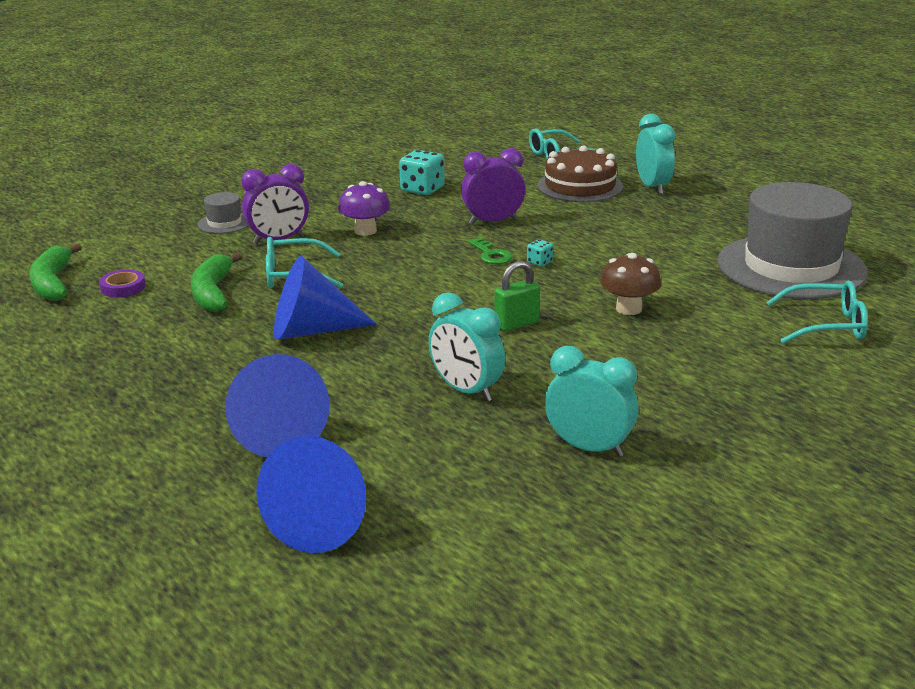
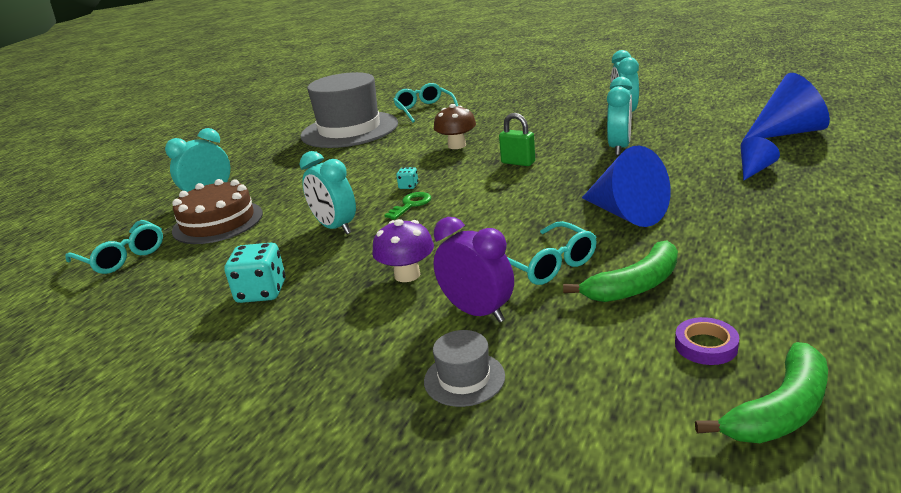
camera: 115 degrees left, 0 degrees up
blue cone [225,354,330,457] -> blue cone [740,137,780,180], size x0.53
purple clock [461,148,525,225] -> turquoise clock [299,151,356,234]

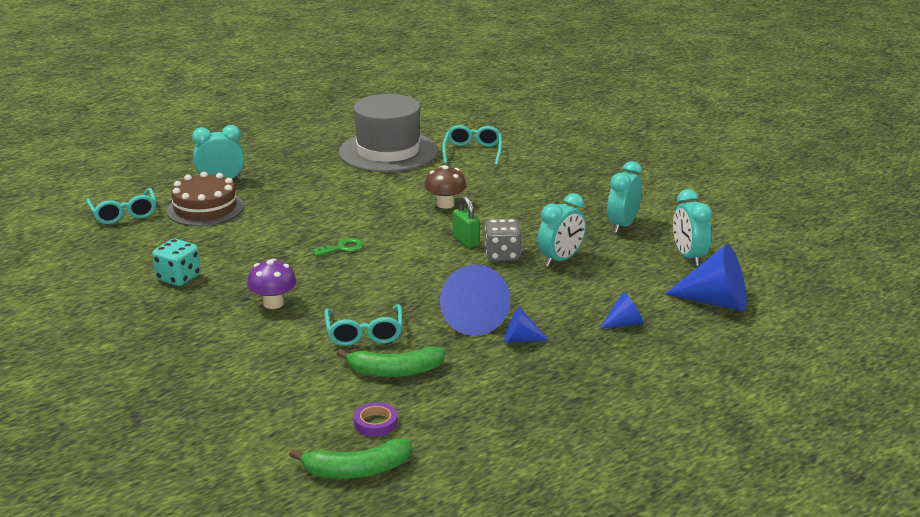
camera: 25 degrees right, 0 degrees up
turquoise clock [299,151,356,234] -> turquoise clock moved to [673,189,712,266]
turquoise dice [396,167,418,189] -> none
grey hat [424,330,505,407] -> none
purple clock [433,217,514,322] -> none
none -> grey dice [485,219,521,261]
none -> blue cone [504,307,550,342]

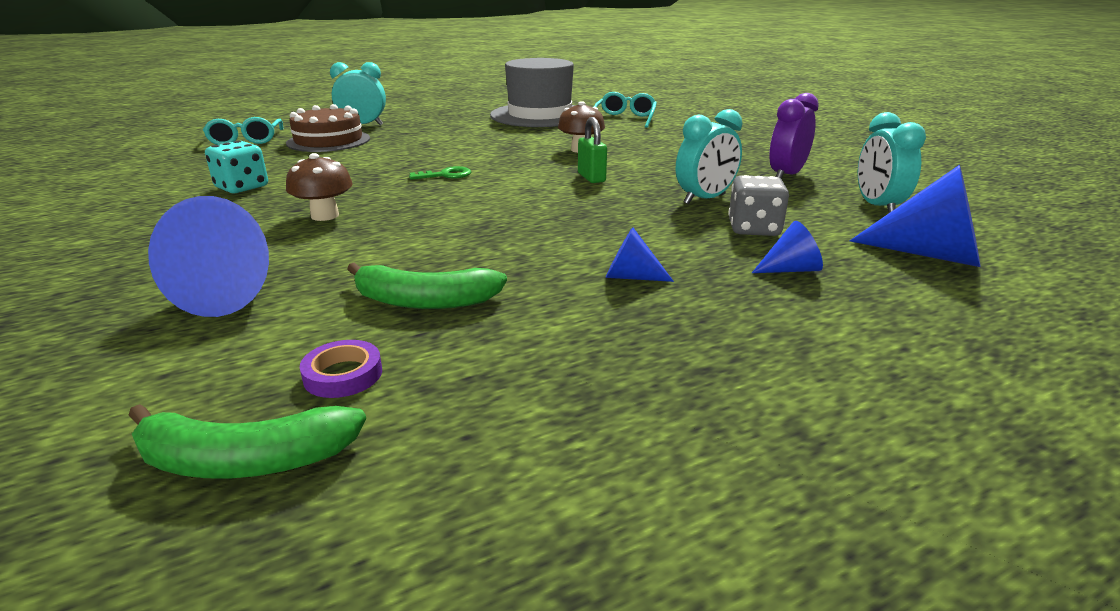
camera: 10 degrees right, 0 degrees up
purple mushroom [247,258,297,309] -> brown mushroom [286,153,353,221]
turquoise glasses [324,304,402,346] -> none
blue cone [440,265,510,336] -> blue cone moved to [148,196,269,317]
grey dice [485,219,521,261] -> grey dice moved to [728,175,789,236]
turquoise clock [607,161,642,233] -> purple clock [770,93,819,178]

